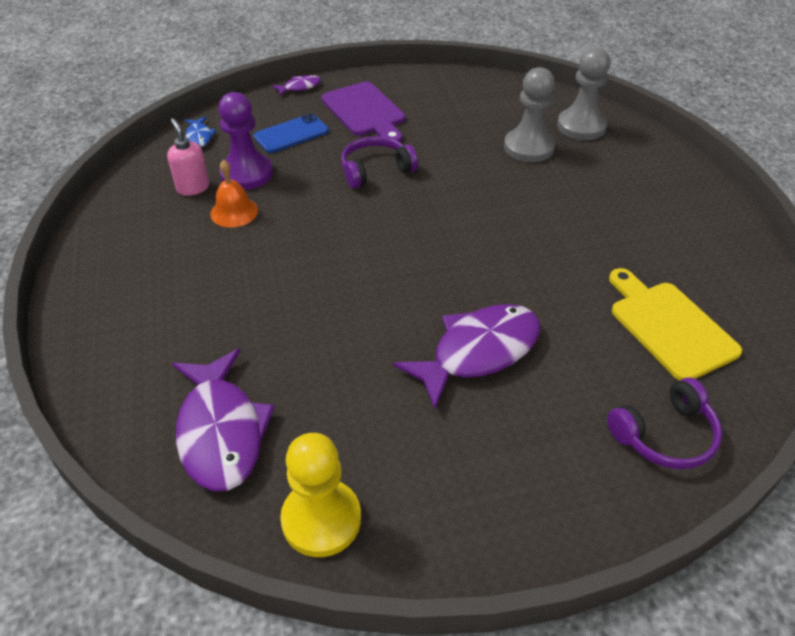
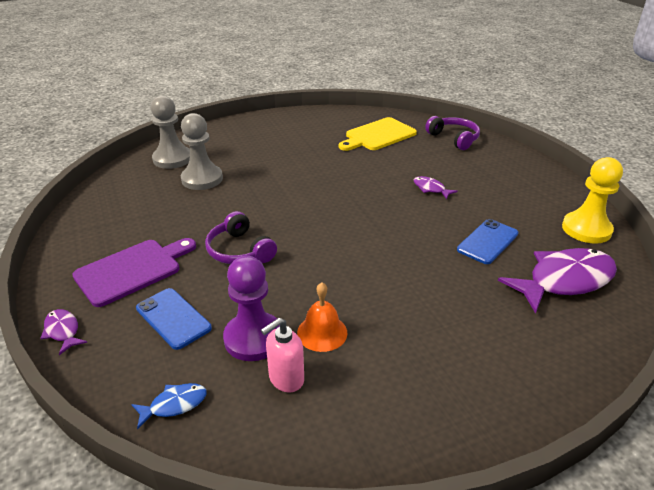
camera: 100 degrees left, 10 degrees down
purple fish [393,304,540,409] -> purple fish [414,176,458,199], size x0.46
none -> blue phone [457,219,519,264]

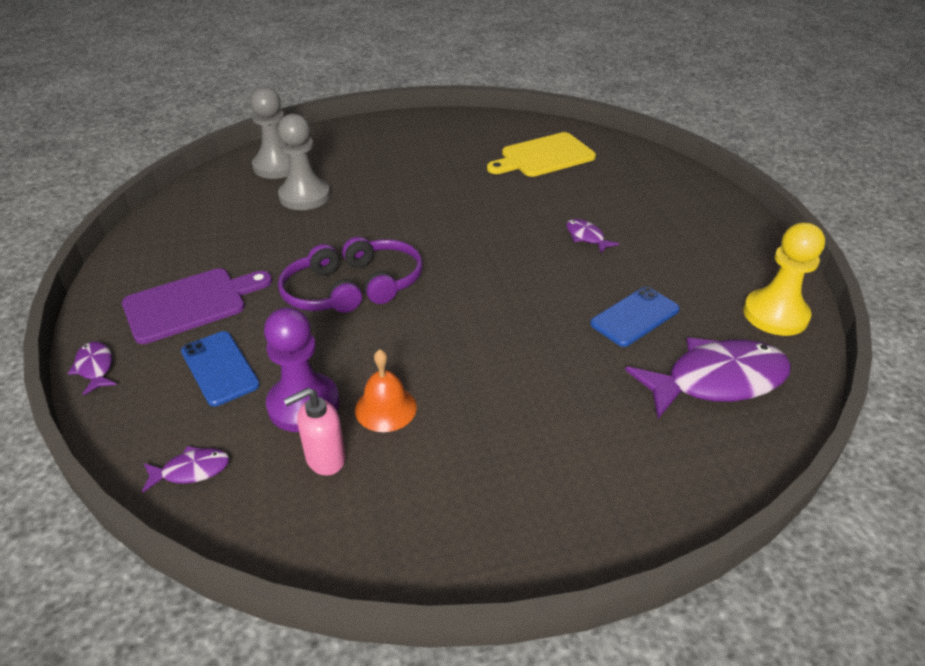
camera: 10 degrees right, 5 degrees up
blue fish [131,383,207,430] -> purple fish [142,446,230,493]
purple headphones [425,116,480,150] -> purple headphones moved to [342,237,423,304]

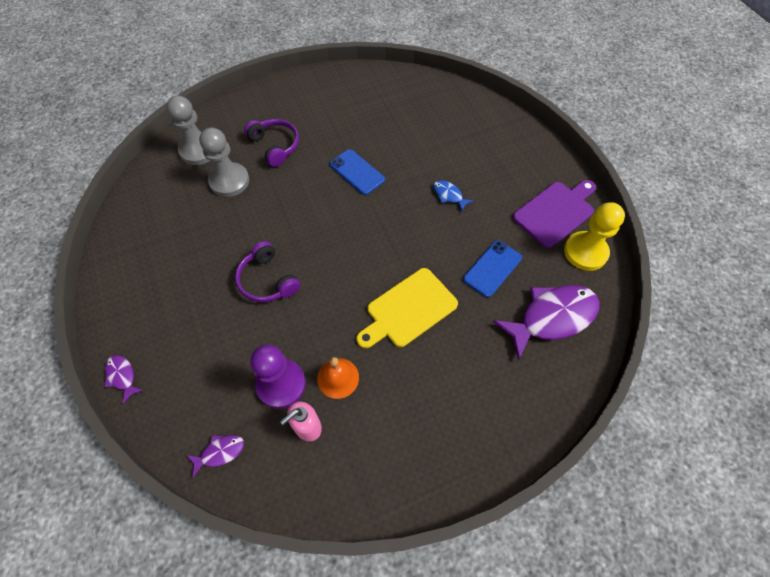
camera: 10 degrees left, 20 degrees up
purple cutting board [122,268,272,344] -> purple cutting board moved to [513,180,596,248]
blue phone [181,331,260,406] -> blue phone moved to [330,149,385,195]
purple headphones [342,237,423,304] -> purple headphones moved to [244,119,299,167]
yellow cutting board [487,132,596,177] -> yellow cutting board moved to [356,268,458,348]
purple fish [566,219,619,253] -> blue fish [433,180,474,211]

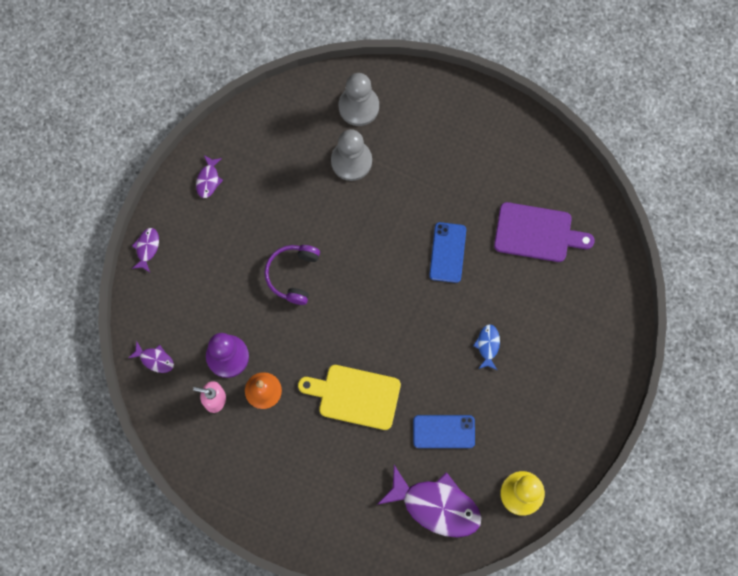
camera: 50 degrees right, 15 degrees up
purple headphones [244,119,299,167] -> none
purple cutting board [513,180,596,248] -> purple cutting board moved to [494,202,595,262]
none -> purple fish [196,155,223,198]

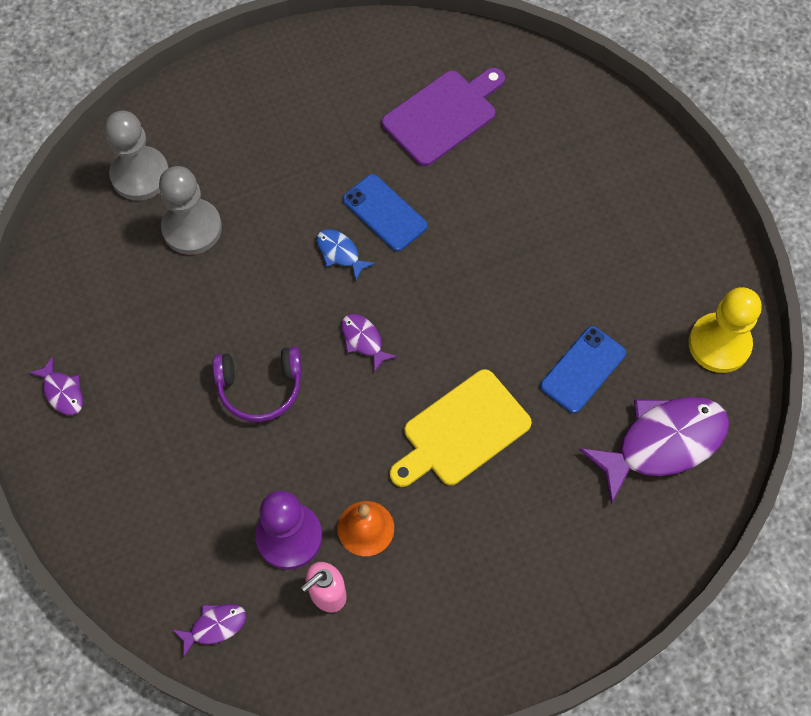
camera: 50 degrees left, 10 degrees down
purple fish [132,228,159,272] -> purple fish moved to [341,314,397,373]
purple headphones [265,245,320,305] -> purple headphones turned 60 degrees counterclockwise [212,347,302,422]
blue fish [473,324,500,370] -> blue fish moved to [316,229,375,280]

